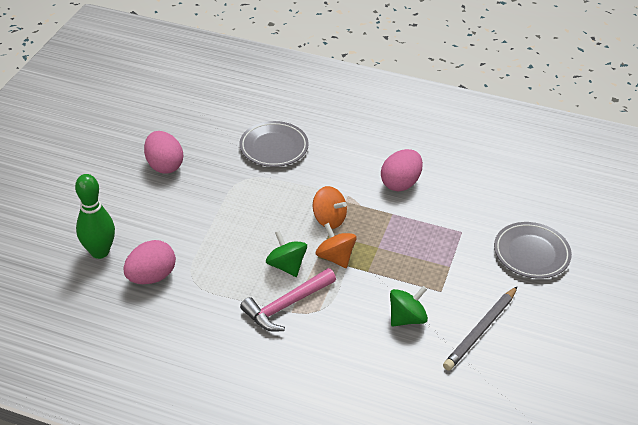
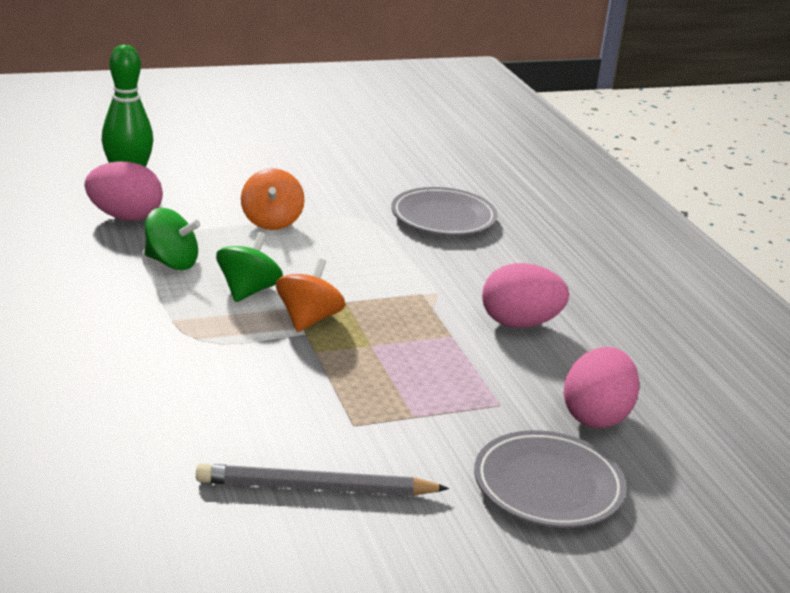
camera: 50 degrees right, 15 degrees down
pink egg [144,131,183,174] -> pink egg moved to [564,347,640,428]
pink hammer [240,268,336,332] -> none
orange spinning top [313,186,347,229] -> orange spinning top moved to [241,168,305,230]
green spinning top [390,286,428,327] -> green spinning top moved to [145,208,200,270]

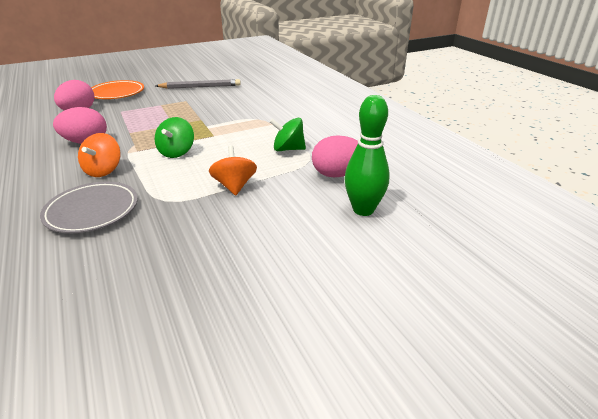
camera: 175 degrees right, 5 degrees up
green spinning top [216,232,283,302] -> green spinning top moved to [155,117,194,158]
orange spinning top [276,258,345,332] -> orange spinning top moved to [78,133,121,177]
grey plate [474,430,627,528] -> orange plate [91,80,144,99]

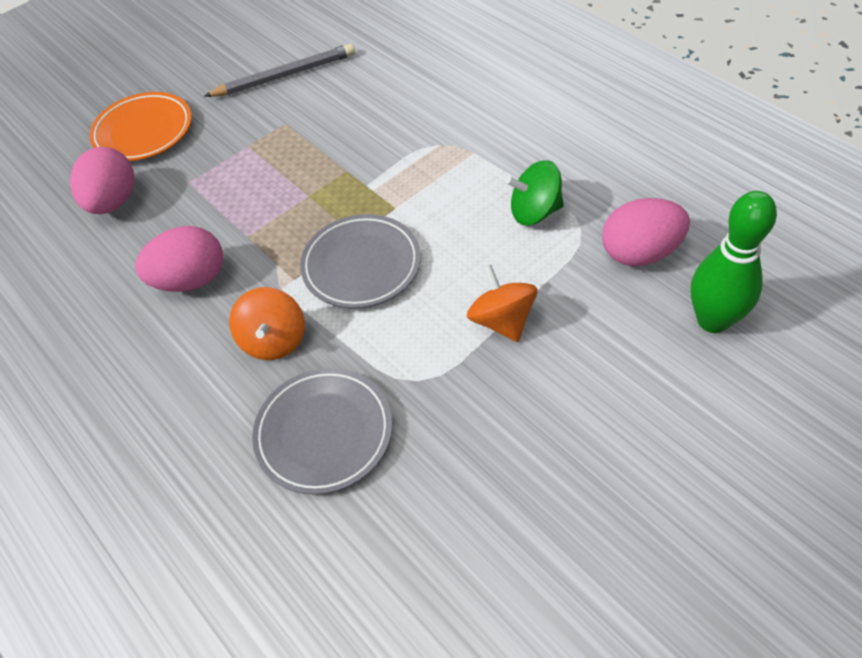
camera: 10 degrees left, 20 degrees up
green spinning top [155,117,194,158] -> grey plate [300,214,421,308]

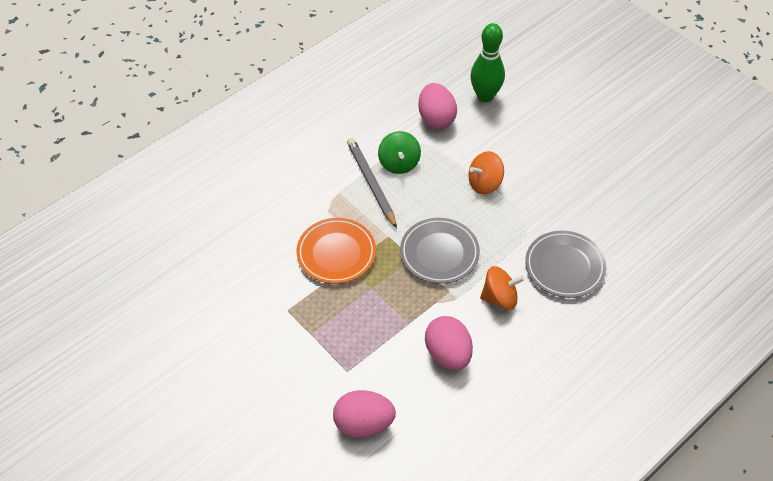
camera: 95 degrees left, 0 degrees up
orange plate [89,92,192,161] -> orange plate moved to [296,218,376,284]
grey pencil [204,44,355,97] -> grey pencil moved to [347,138,397,229]

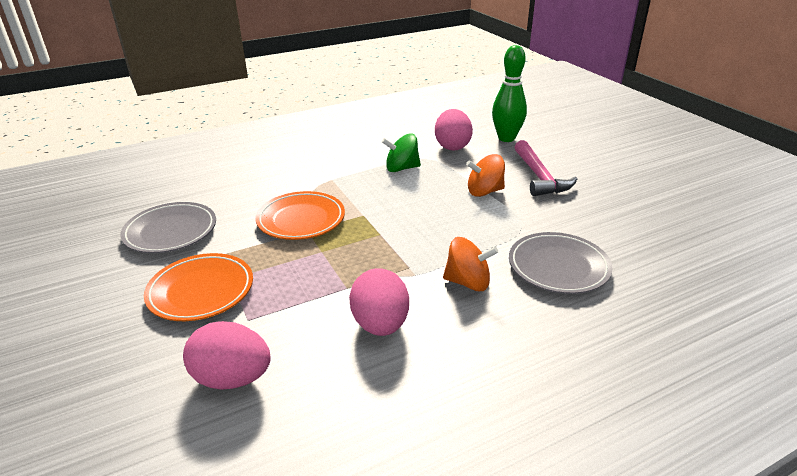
camera: 15 degrees right, 20 degrees down
grey pencil [347,138,397,229] -> none
green spinning top [378,131,421,174] -> green spinning top turned 75 degrees clockwise [382,133,421,172]
grey plate [400,218,480,284] -> grey plate moved to [120,202,216,253]
none -> orange plate [144,253,253,321]
none -> pink hammer [515,140,577,196]

